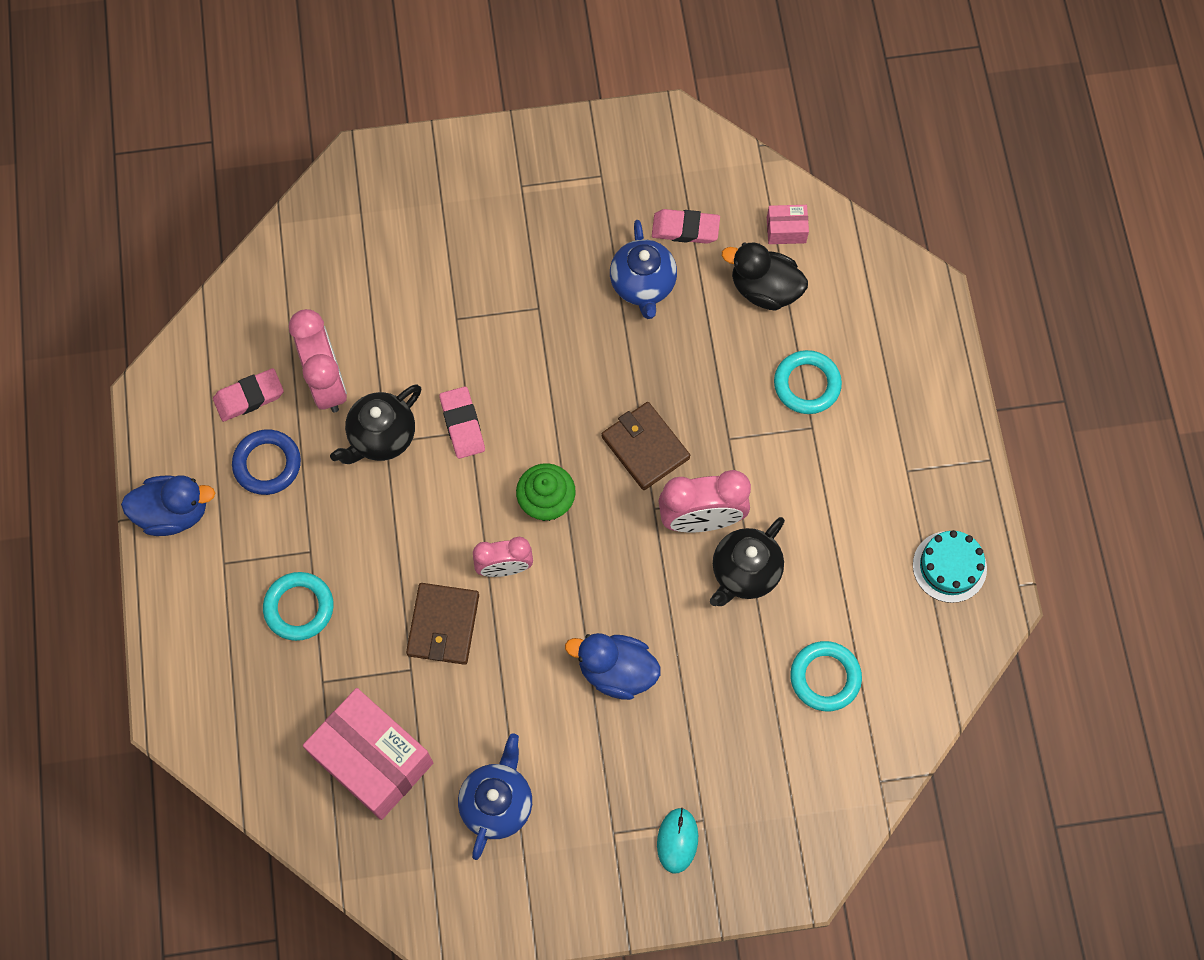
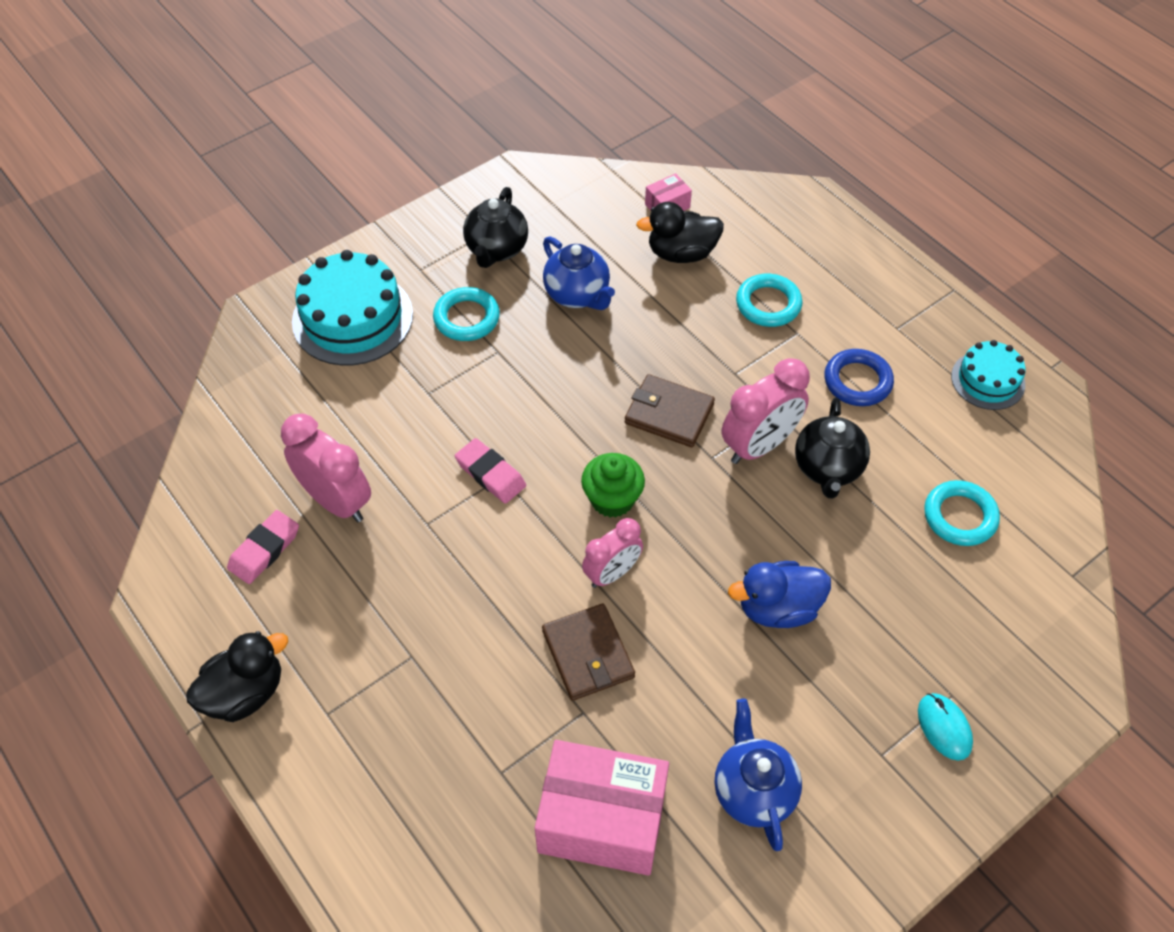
camera: 30 degrees left, 15 degrees down
blue duck [121,475,215,536] -> black duck [186,631,288,722]
blue ring [232,429,301,495] -> blue ring moved to [824,349,894,406]
turquoise ring [263,572,333,641] -> turquoise ring moved to [433,287,500,341]
black teapot [330,384,421,464] -> black teapot moved to [463,187,528,268]
pink eraser [652,209,720,244] -> none
none -> turquoise cake [292,250,413,366]

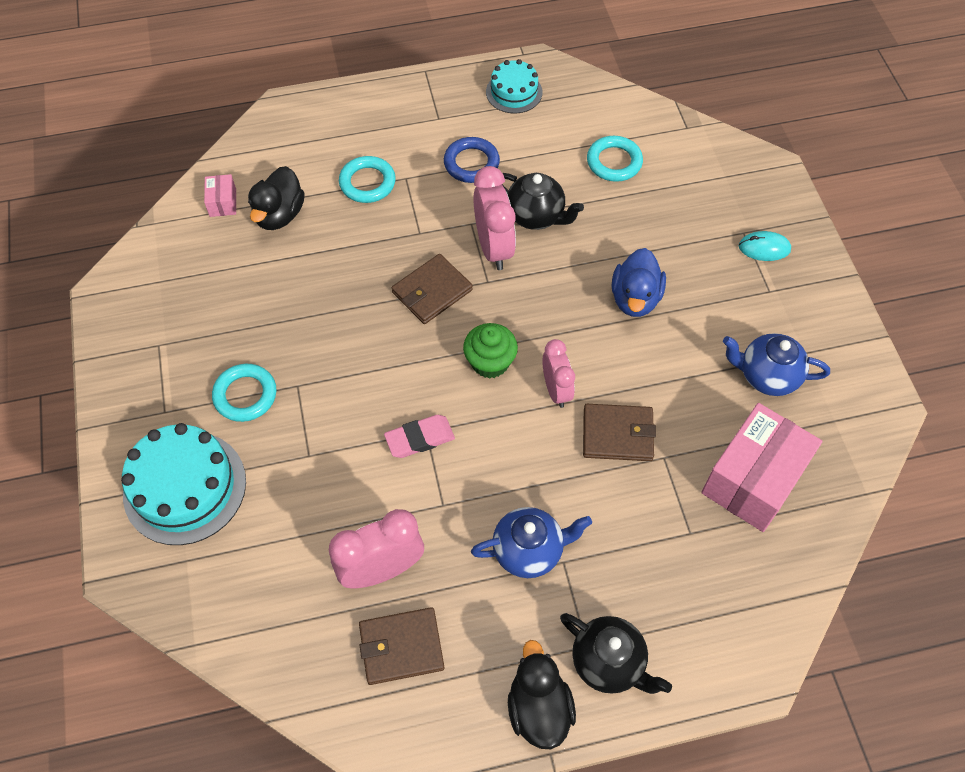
camera: 65 degrees left, 5 degrees up
pink eraser [227,510,299,584] -> brown wallet [359,607,445,685]
black teapot [463,187,528,268] -> black teapot moved to [560,613,672,694]
blue teapot [543,236,615,310] -> blue teapot moved to [471,507,592,578]

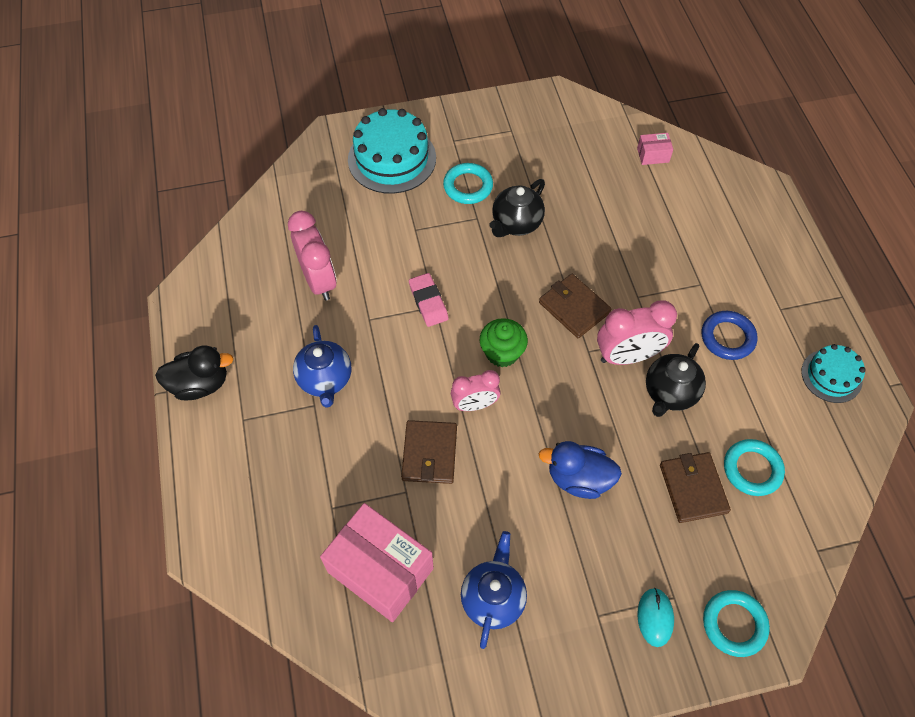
camera: 90 degrees right, 0 degrees up
black duck [248,166,305,230] -> none
turquoise ring [339,156,396,203] -> turquoise ring moved to [703,590,770,657]
brown wallet [359,607,445,685] -> brown wallet moved to [660,452,731,523]
black teapot [560,613,672,694] -> black teapot moved to [489,179,545,237]

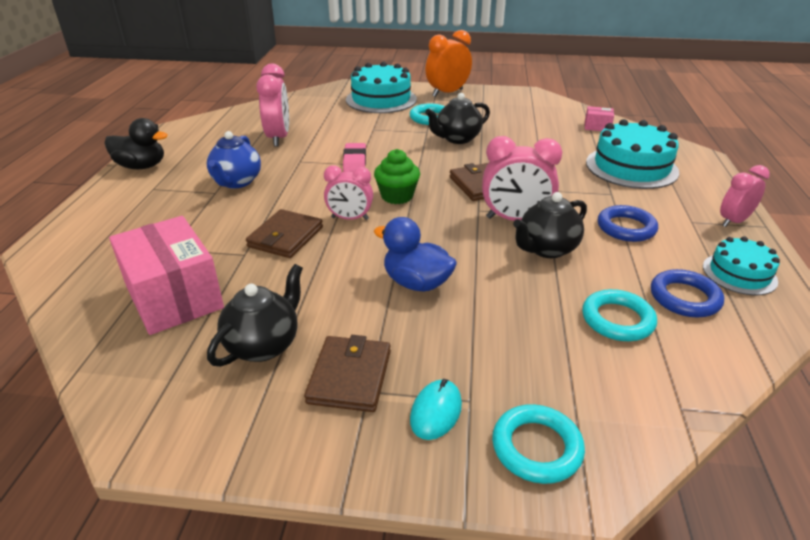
camera: 20 degrees right, 25 degrees down
blue teapot [461,531,527,649] -> black teapot [207,264,303,367]
brown wallet [660,452,731,523] -> brown wallet moved to [304,335,391,412]
none -> orange clock [426,30,472,97]
none -> turquoise cake [586,119,679,189]
none -> blue ring [651,269,724,317]
none -> pink clock [720,165,770,227]

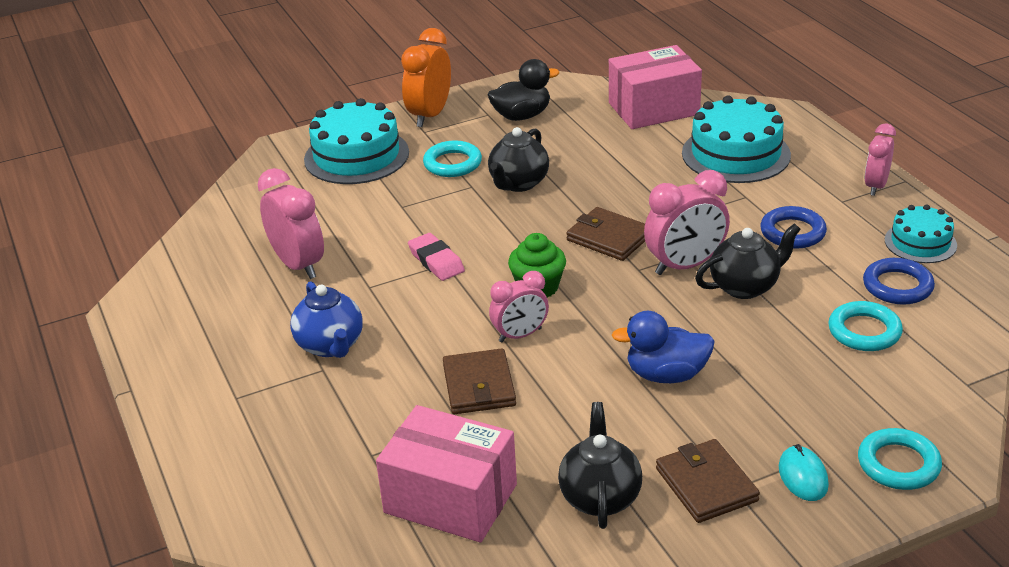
camera: 30 degrees left, 0 degrees up
black duck [104,118,167,169] -> black duck moved to [487,59,559,121]
black teapot [513,192,587,258] -> black teapot turned 135 degrees counterclockwise [695,223,801,299]
pink box [585,106,614,131] -> pink box [609,45,702,129], size x2.29

